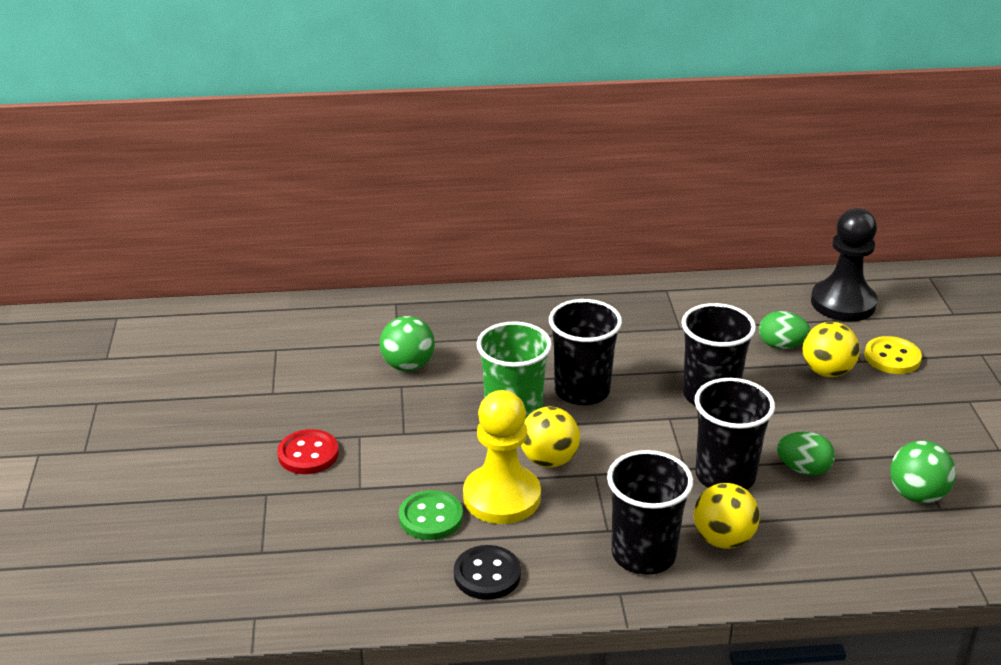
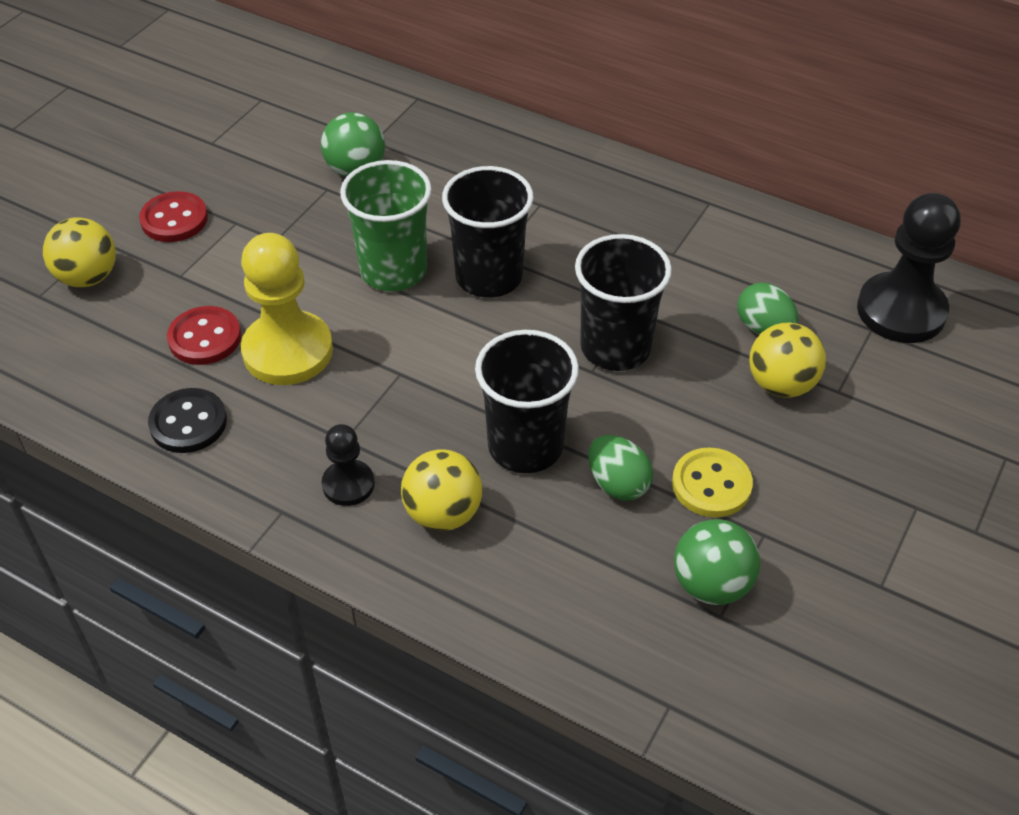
camera: 35 degrees right, 15 degrees up
green button [399,490,463,540] -> red button [167,306,241,365]
yellow ball [521,407,580,467] -> yellow ball moved to [43,217,116,287]
black cup [607,450,693,575] -> black pawn [322,424,375,506]
yellow button [864,336,922,374] -> yellow button moved to [672,447,753,517]

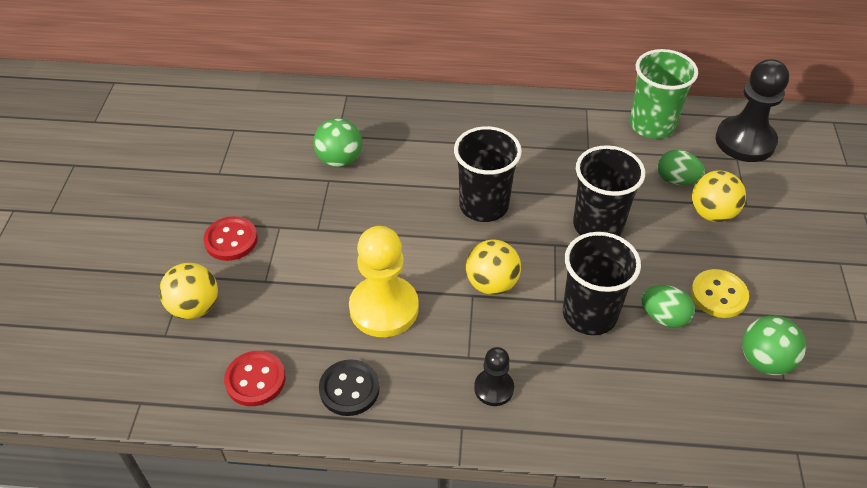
camera: 25 degrees left, 0 degrees up
red button [167,306,241,365] -> red button moved to [224,351,286,406]
green cup [340,160,432,291] -> green cup moved to [630,49,698,139]
yellow ball [401,449,482,531] -> yellow ball moved to [466,240,521,295]

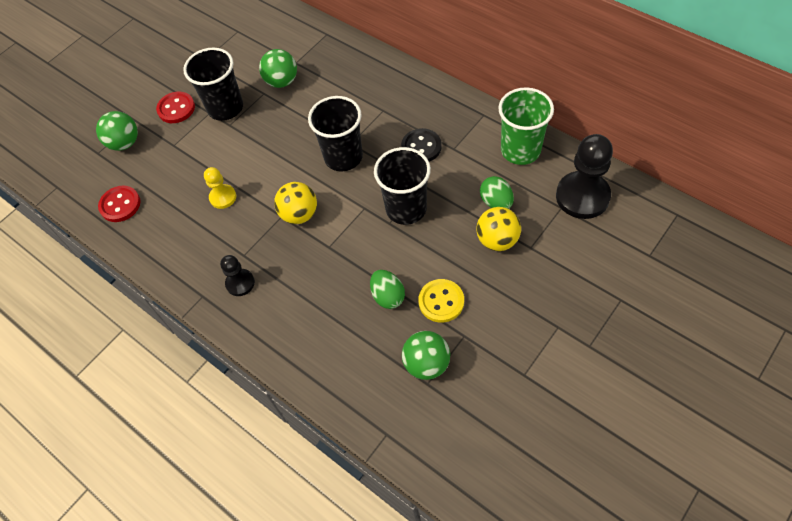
camera: 40 degrees right, 10 degrees up
yellow ball [159,263,218,319] -> green ball [96,111,138,151]
black button [319,359,380,416] -> black button moved to [401,128,442,162]
yellow pawn [349,226,419,337] -> yellow pawn [204,167,236,209], size x0.53
black cup [563,232,641,335] -> black cup moved to [183,48,243,121]

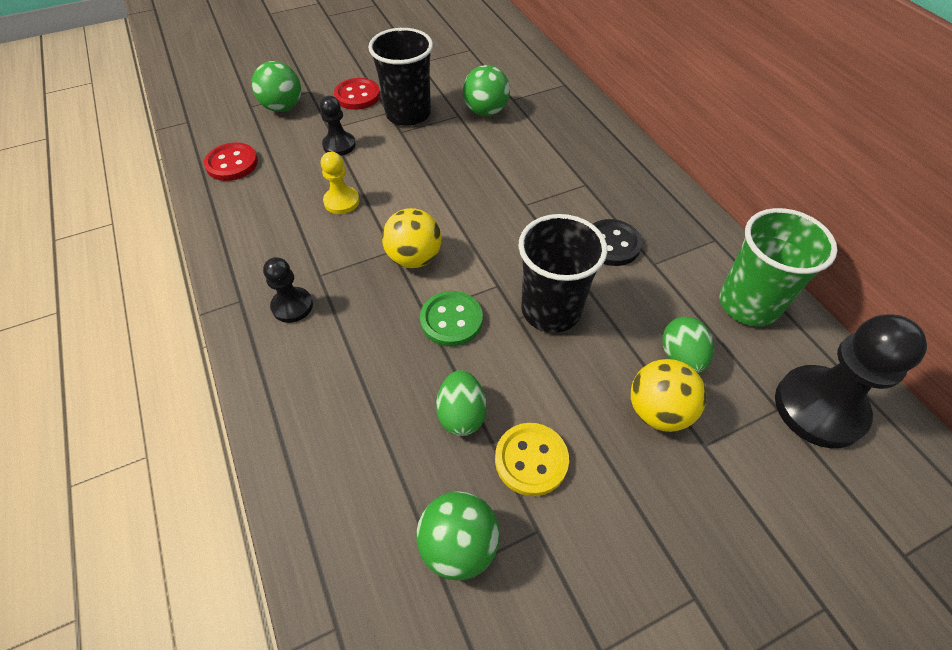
camera: 20 degrees right, 5 degrees down
black cup [308,96,363,172] -> none
none -> black pawn [320,96,356,156]
none -> green button [420,291,483,347]

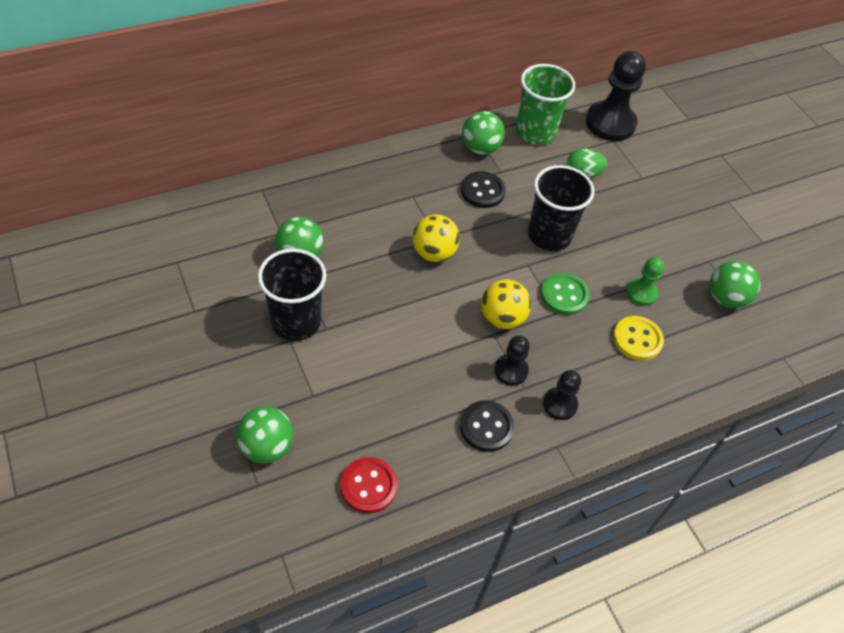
camera: 95 degrees left, 0 degrees up
black pawn [320,96,356,156] -> black pawn moved to [494,336,530,386]
yellow pawn [321,152,360,214] -> none
red button [334,78,380,110] -> none
green egg [436,370,487,436] -> green pawn [626,257,664,306]
yellow button [495,423,569,496] -> yellow button moved to [613,316,664,361]
yellow ball [631,359,707,432] -> yellow ball moved to [412,214,460,262]
none -> black button [460,400,514,452]
none -> green ball [462,111,505,155]

